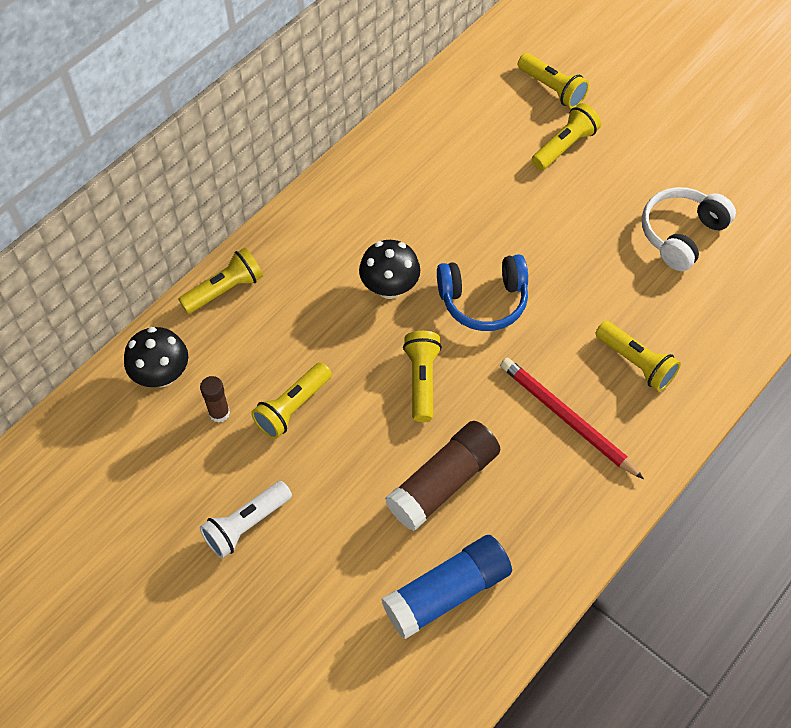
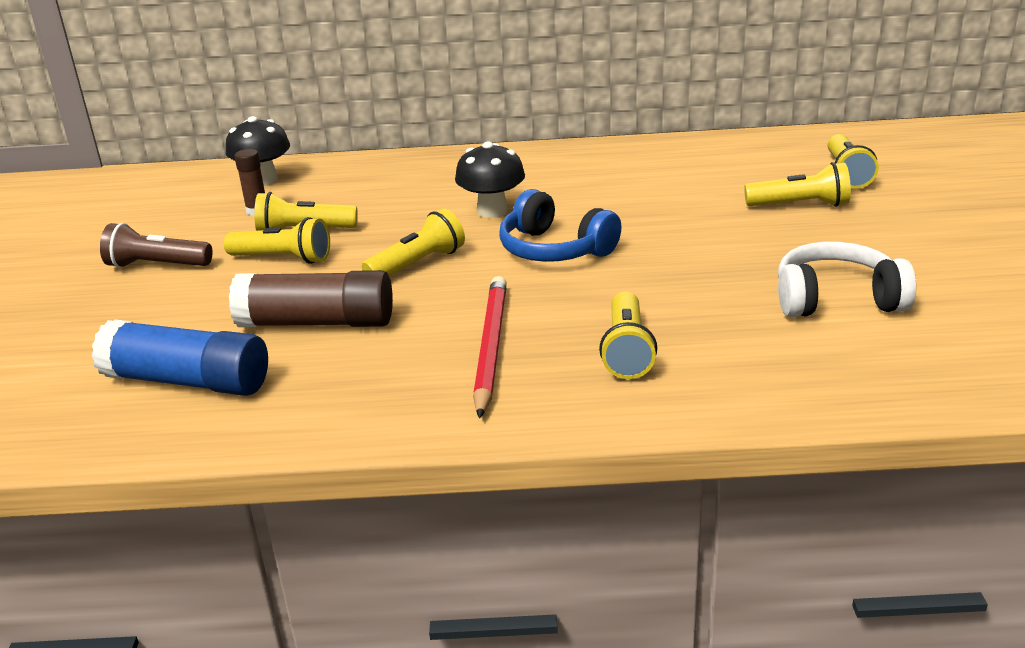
camera: 50 degrees right, 30 degrees down
yellow flashlight [178,248,263,314] -> yellow flashlight moved to [224,217,330,264]
white flashlight [200,481,292,558] -> brown flashlight [100,223,212,268]

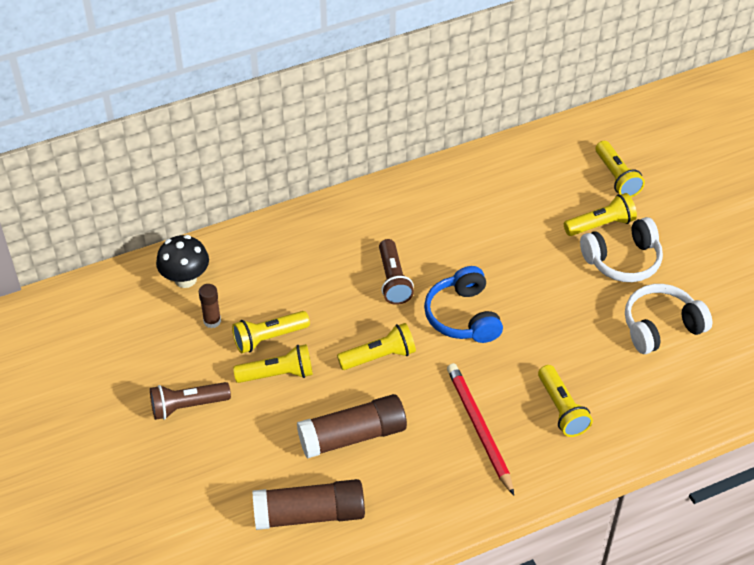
camera: 25 degrees left, 20 degrees up
blue glue stick [91,319,268,396] -> brown glue stick [253,479,365,530]
yellow flashlight [362,208,465,276] -> yellow flashlight turned 45 degrees clockwise [337,323,416,370]
black mushroom [455,141,525,218] -> brown flashlight [379,239,414,305]
blue headphones [499,189,621,262] -> blue headphones turned 60 degrees clockwise [424,266,503,343]
none -> white headphones [580,217,663,282]

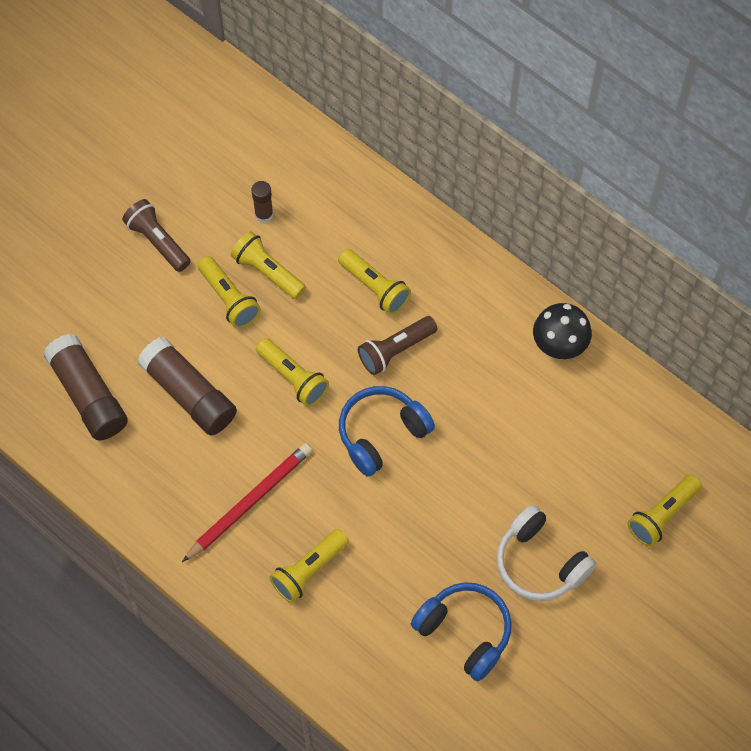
camera: 65 degrees right, 15 degrees up
black mushroom [156,235,209,288] -> black mushroom moved to [533,303,592,359]
yellow flashlight [564,193,637,236] -> yellow flashlight moved to [338,249,411,315]
white headphones [625,284,712,354] -> blue headphones [411,582,512,681]

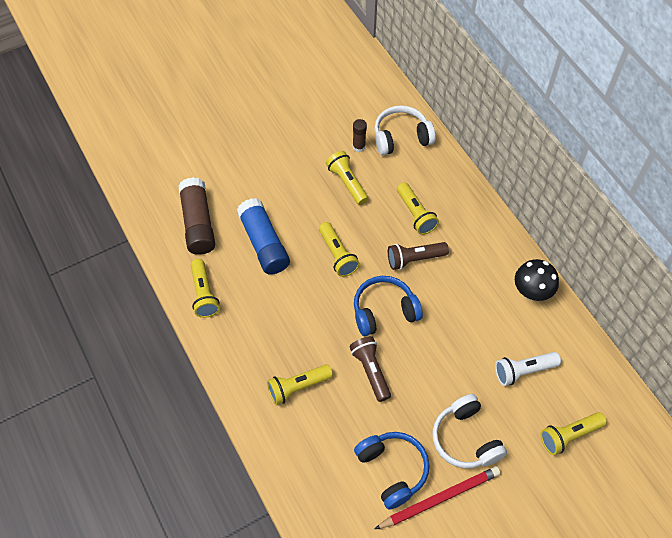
camera: 20 degrees right, 5 degrees down
brown flashlight [122,199,191,272] -> brown flashlight moved to [349,336,391,402]
brown glue stick [137,337,237,435] -> blue glue stick [237,198,290,275]
red pencil [182,443,312,562] -> red pencil moved to [375,466,500,529]
yellow flashlight [198,256,261,328] -> yellow flashlight moved to [191,259,220,318]
none -> white headphones [374,106,436,155]
none -> white flashlight [495,352,561,386]

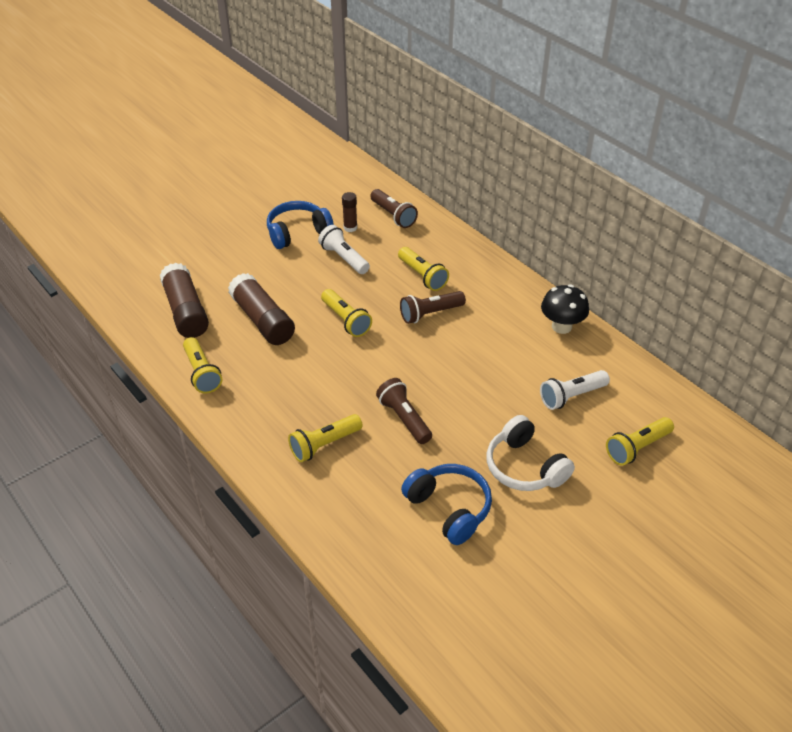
camera: 10 degrees left, 15 degrees down
blue glue stick [237,198,290,275] -> brown glue stick [228,273,295,345]
yellow flashlight [326,151,368,205] -> white flashlight [318,225,370,274]
blue headphones [354,276,423,336] -> blue headphones moved to [267,201,334,249]
white headphones [374,106,436,155] -> brown flashlight [370,189,418,228]
red pencil [375,466,500,529] -> none

